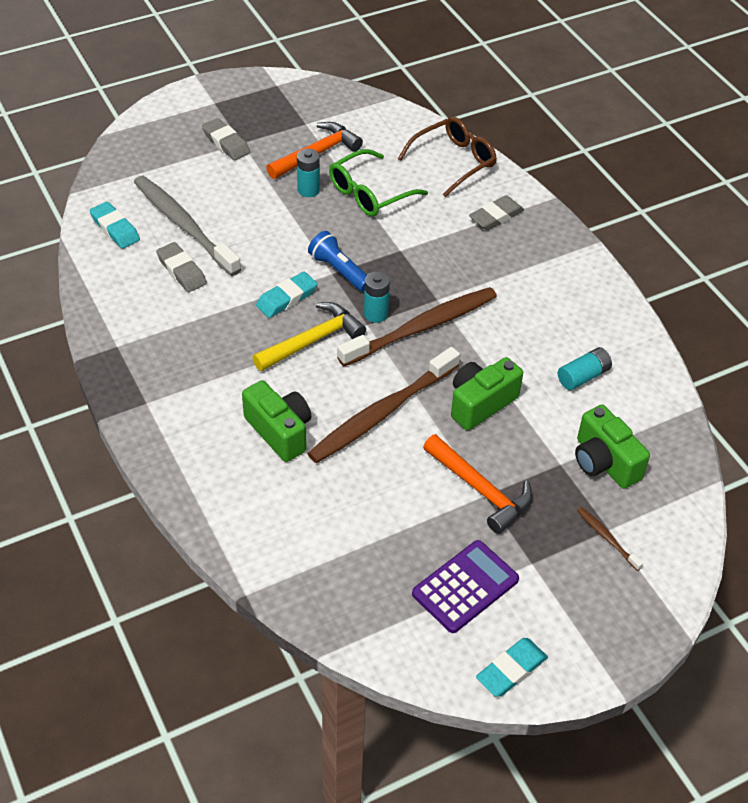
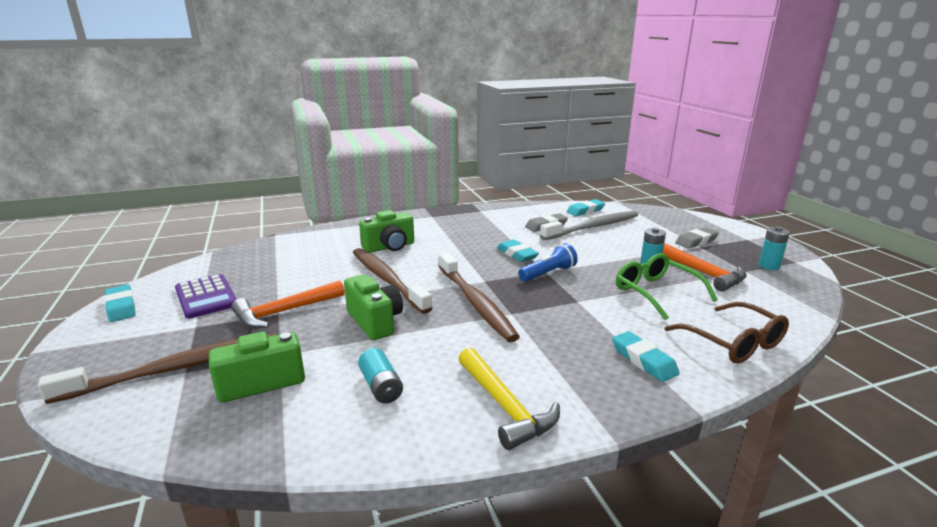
camera: 100 degrees right, 25 degrees down
yellow hammer [252,302,366,371] -> yellow hammer moved to [458,348,560,450]
turquoise battery [364,272,390,323] -> turquoise battery moved to [758,226,790,270]
grey eraser [469,195,524,230] -> turquoise eraser [612,331,680,382]
brown toothbrush [577,507,643,571] -> brown toothbrush [38,333,275,404], size x2.36

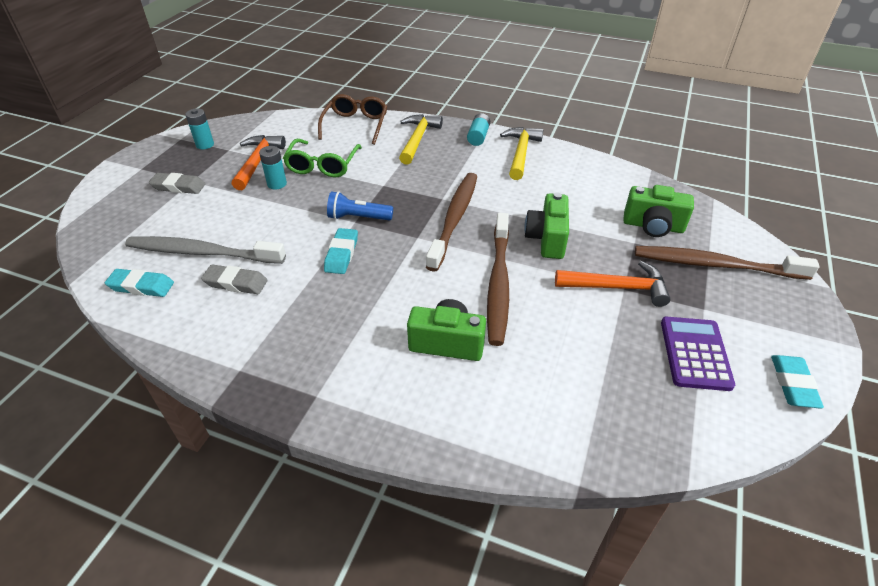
camera: 140 degrees left, 20 degrees up
turquoise battery [358,348,403,404] -> turquoise battery moved to [467,113,490,146]
turquoise eraser [612,331,680,382] -> yellow hammer [399,114,443,165]

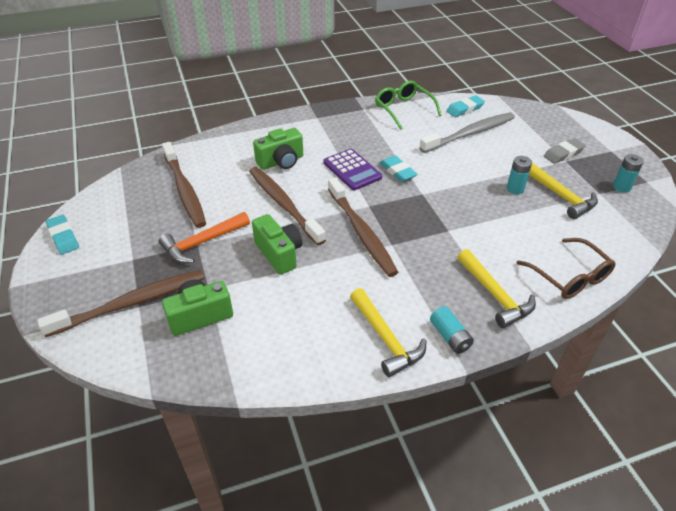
camera: 140 degrees right, 0 degrees up
grey eraser [201,264,268,294] -> none
orange hammer [232,135,286,190] -> yellow hammer [529,163,598,219]
green glasses [283,139,362,177] -> green glasses moved to [375,81,442,130]
blue flashlight [327,191,393,221] -> none
purple calculator [661,317,735,391] -> purple calculator moved to [324,149,382,190]
none -> brown toothbrush [162,142,206,228]

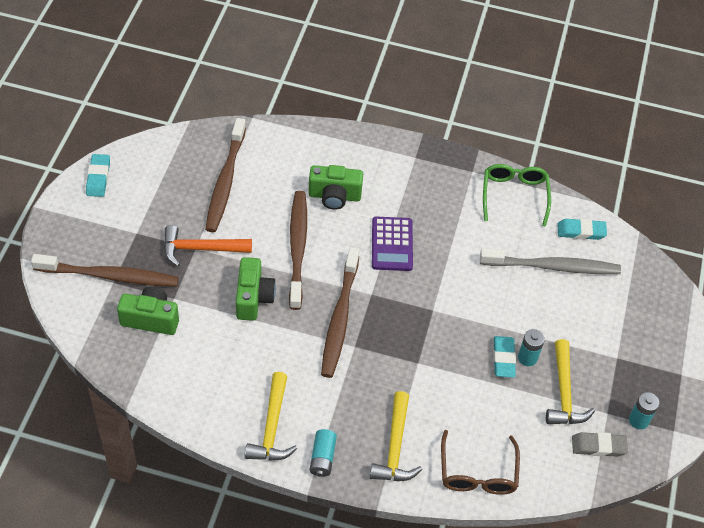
camera: 30 degrees right, 10 degrees up
turquoise eraser [380,155,418,182] -> turquoise eraser moved to [493,336,516,378]
grey eraser [544,138,586,164] -> grey eraser moved to [572,432,628,457]

